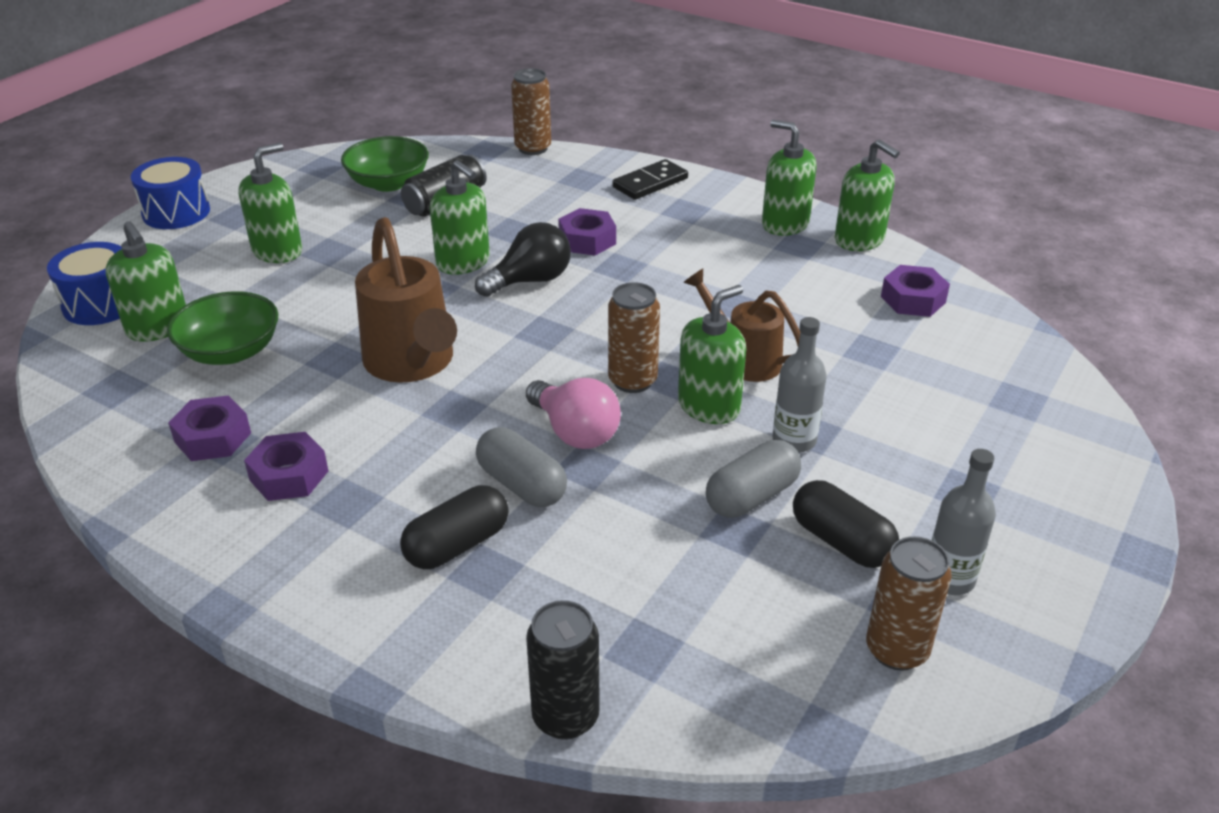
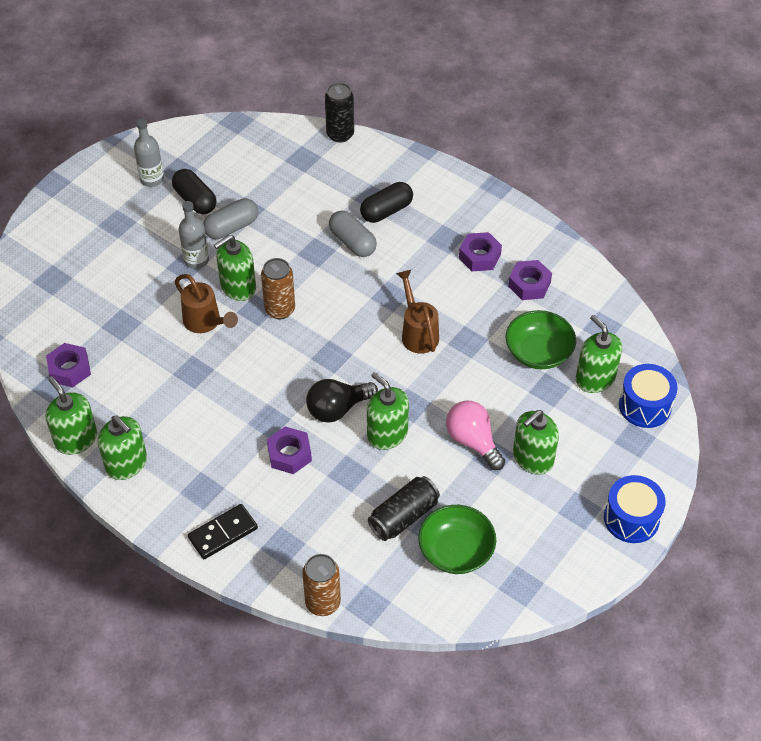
camera: 175 degrees left, 15 degrees up
brown watering can [355,217,457,383] -> brown watering can [396,270,439,354], size x0.64
pink light bulb [526,378,621,449] -> pink light bulb moved to [446,401,505,470]
brown can [866,536,952,671] -> none

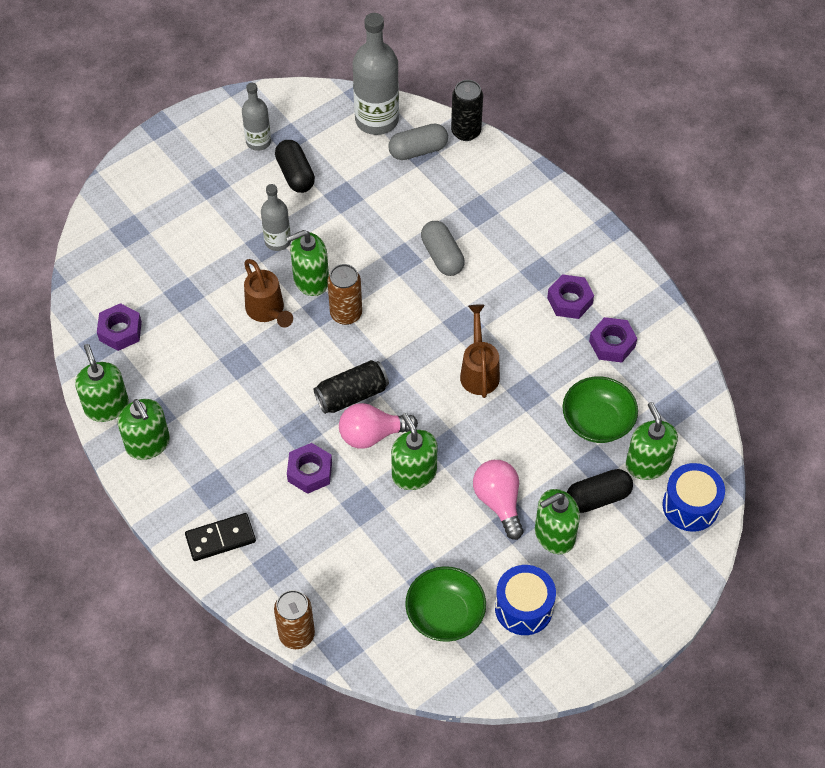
camera: 15 degrees right, 5 degrees up
grey capsule [203,198,258,239] -> grey capsule moved to [388,123,448,160]
black light bulb [306,379,378,423] -> pink light bulb [339,403,418,449]
black capsule [360,182,413,223] -> black capsule moved to [567,469,633,513]
black can [368,476,440,541] -> black can moved to [314,360,389,414]
blue drum [604,475,666,543] -> blue drum moved to [495,565,556,635]
none -> grey bottle [353,13,399,135]

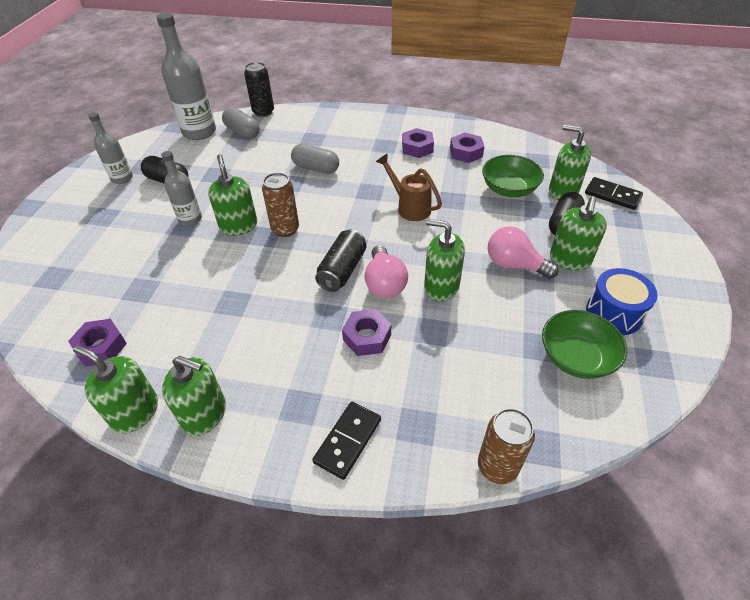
camera: 40 degrees left, 10 degrees down
brown watering can [244,259,293,327] -> none
green soap dispenser [286,230,329,296] -> green soap dispenser turned 135 degrees clockwise [208,154,257,236]
pink light bulb [339,403,418,449] -> pink light bulb turned 45 degrees counterclockwise [364,245,408,298]
grey capsule [388,123,448,160] -> grey capsule turned 75 degrees counterclockwise [222,107,260,139]
blue drum [662,463,725,532] -> black domino [585,177,643,210]

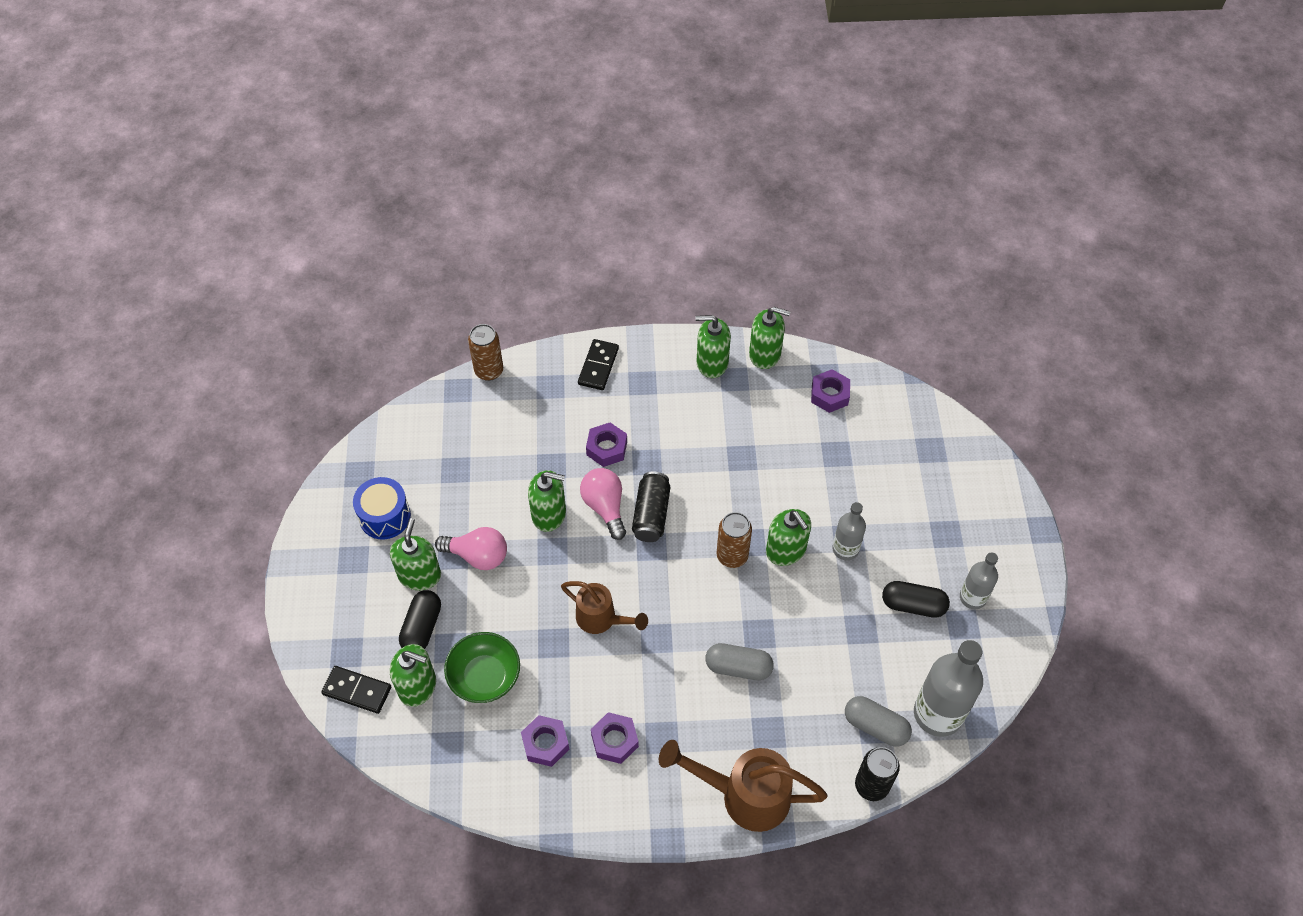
camera: 165 degrees right, 10 degrees up
green bowl [542,310,627,379] -> none
none -> brown watering can [659,740,827,832]

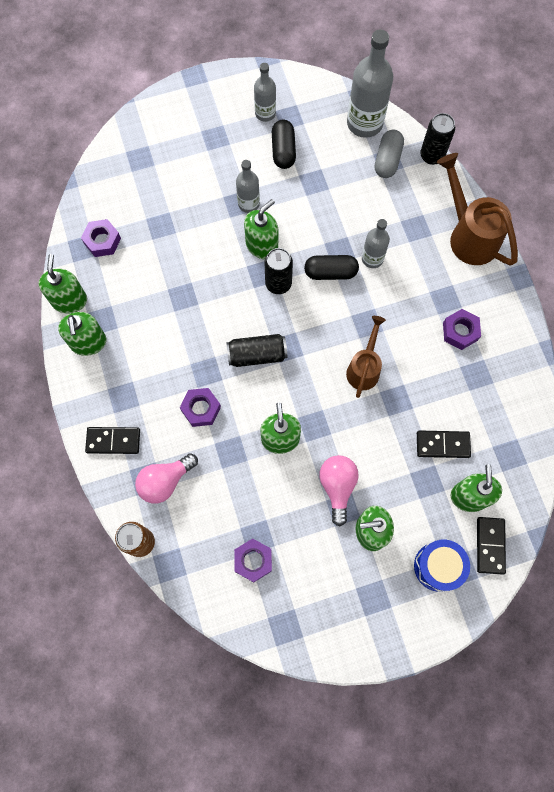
camera: 105 degrees left, 15 degrees up
blue drum [353,477,411,539] -> blue drum moved to [414,540,470,592]
black capsule [399,590,441,649] -> black capsule moved to [304,255,359,280]
green bowl [444,632,520,703] -> black domino [417,430,471,458]
purple nut [521,715,569,767] -> purple nut moved to [234,538,272,582]
pink light bulb [580,468,626,540] -> pink light bulb moved to [135,453,198,504]
brown watering can [659,740,827,832] -> brown watering can turned 150 degrees clockwise [437,153,518,266]
grey capsule [706,643,774,680] -> grey bottle [362,219,390,268]
brown can [717,512,752,568] -> black can [265,248,293,294]

